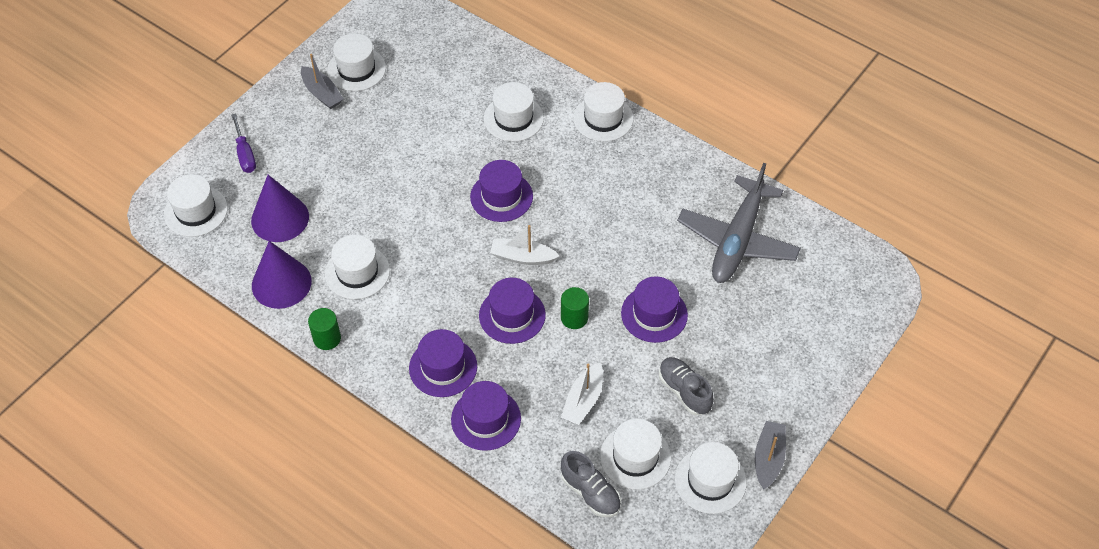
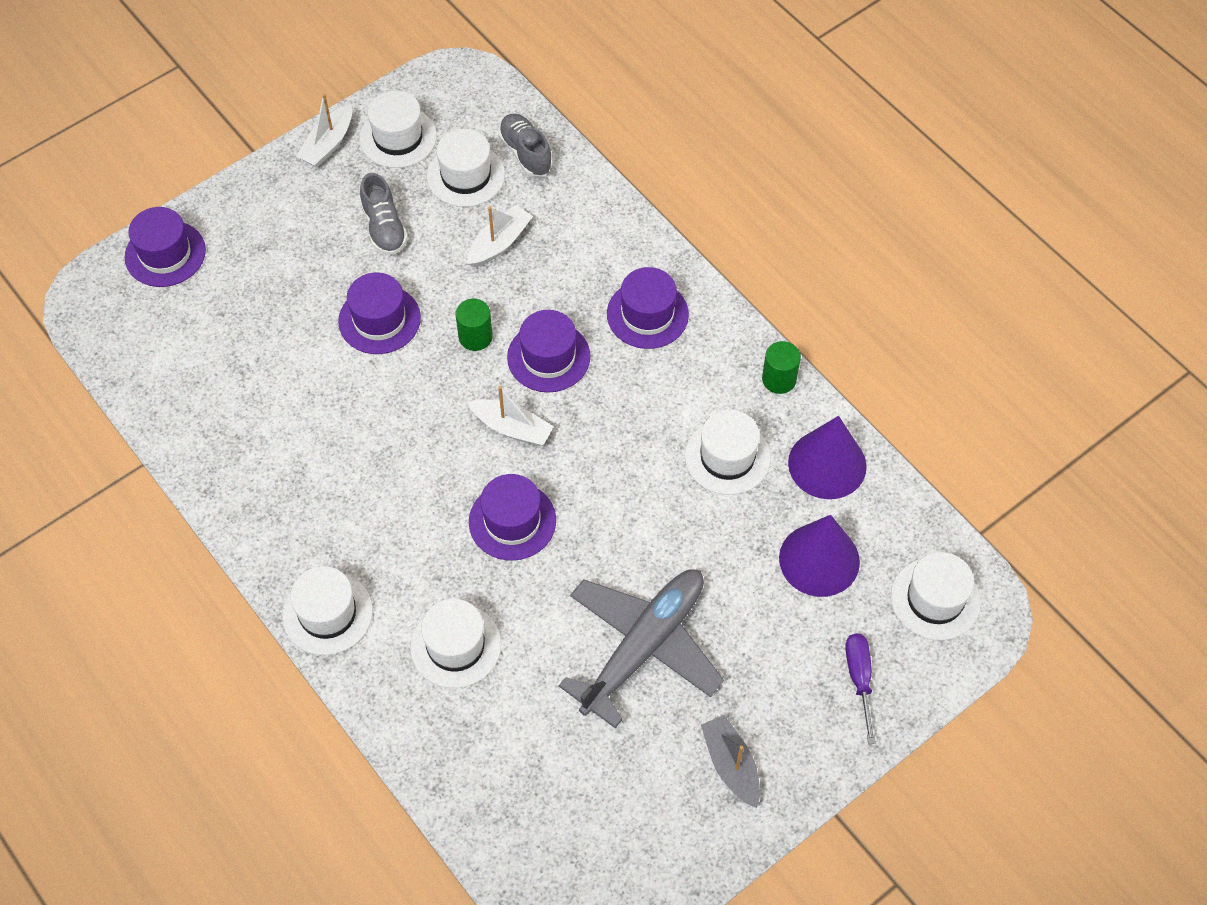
camera: 165 degrees left, 5 degrees up
white hat [327,33,386,91] -> none
purple hat [451,381,521,451] -> purple hat moved to [125,207,206,287]
grey plane [677,163,801,283] -> grey plane moved to [559,569,724,728]
grey boat [755,421,786,489] -> white boat [296,93,352,167]

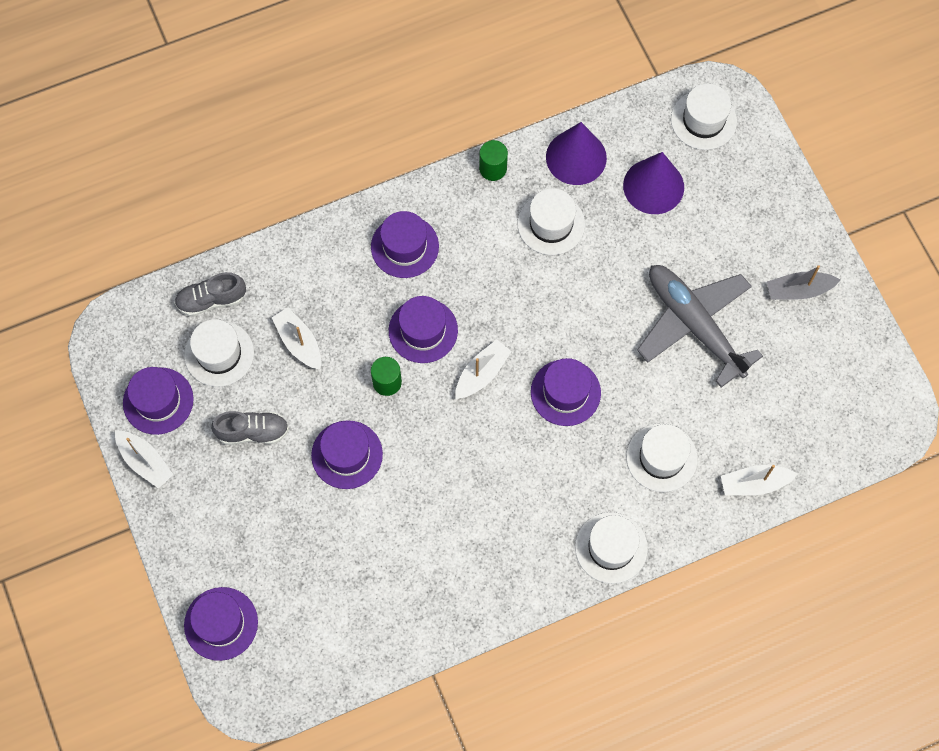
camera: 75 degrees left, 10 degrees up
white hat [359,91,437,168] -> purple hat [123,367,194,435]
purple screwdriver [845,633,876,744] -> none
none -> white boat [721,465,797,495]

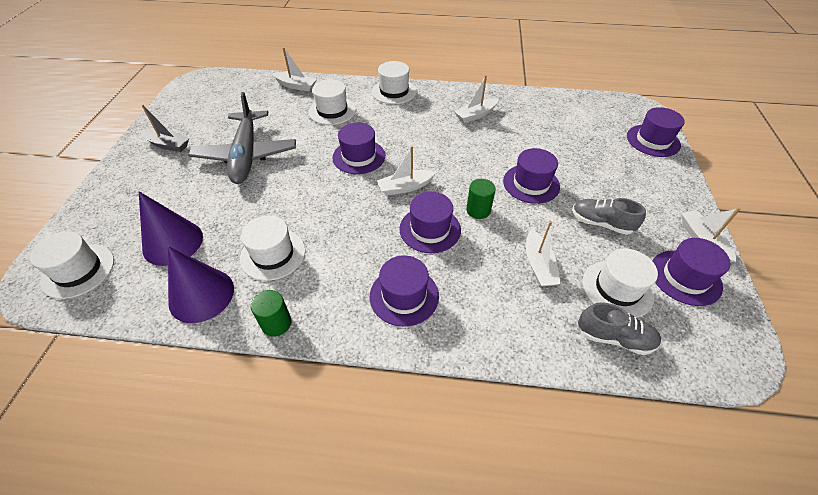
camera: 150 degrees left, 20 degrees down
none -> white boat [454,75,499,123]

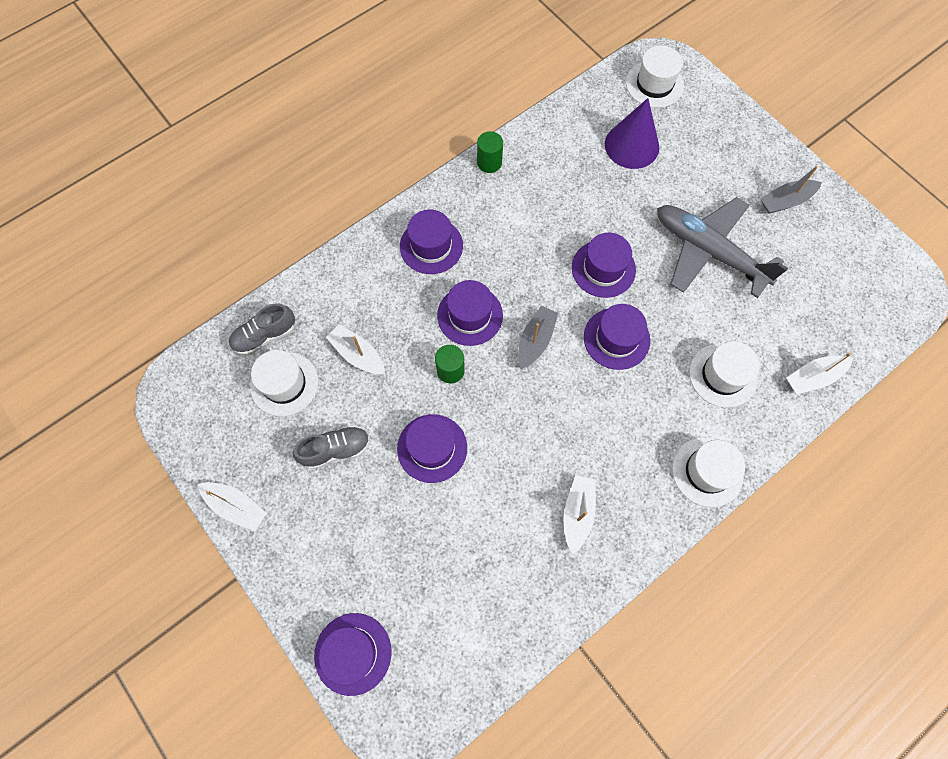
camera: 135 degrees right, 20 degrees up
purple cone [168,246,234,323] -> none
white hat [240,216,305,281] -> none
white boat [377,147,436,196] -> grey boat [518,306,558,369]
purple hat [652,238,730,306] -> purple hat moved to [572,233,636,298]

